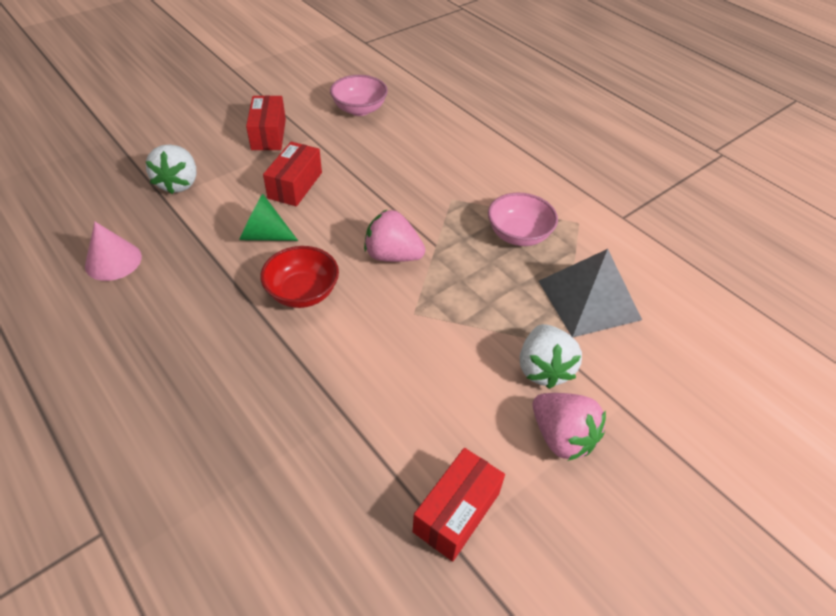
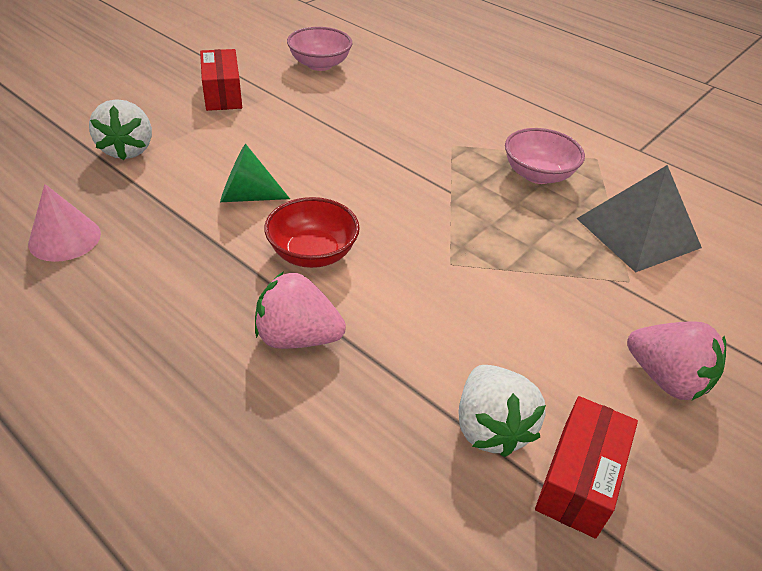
camera: 10 degrees left, 5 degrees down
red box [263,142,322,206] -> none
pink strawberry [364,210,425,262] -> pink strawberry moved to [255,271,346,349]
white strawberry [520,324,582,389] -> white strawberry moved to [458,365,546,457]

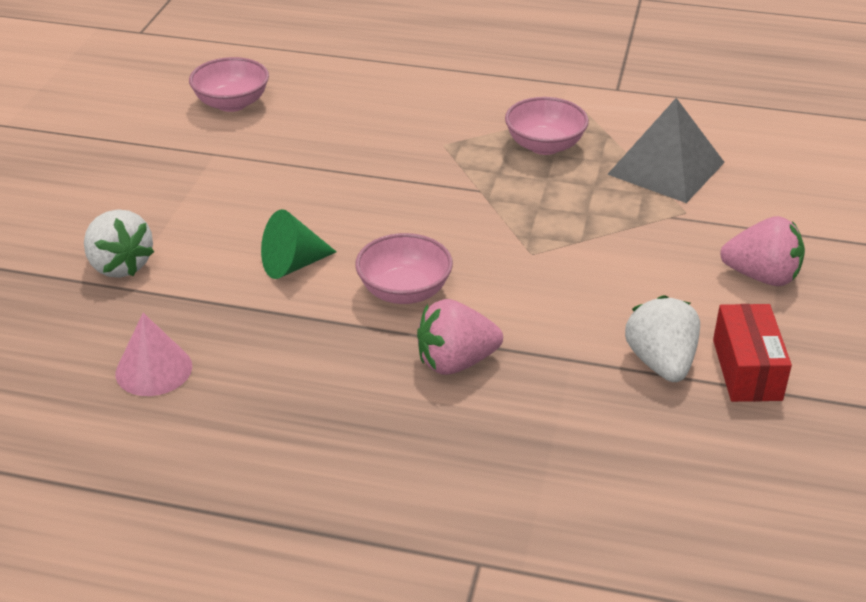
camera: 25 degrees left, 5 degrees down
red box [200,49,242,111] -> none
red bowl [264,197,360,268] -> pink bowl [355,233,453,304]
white strawberry [458,365,546,457] -> white strawberry turned 150 degrees counterclockwise [625,295,700,382]

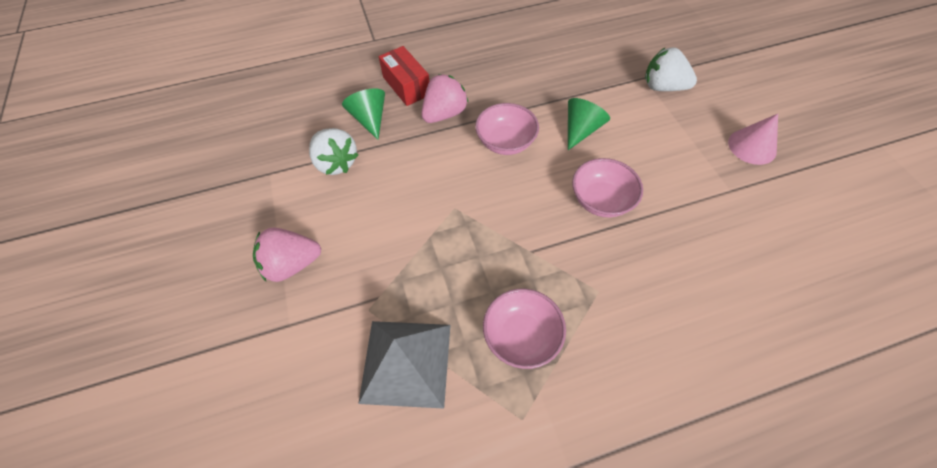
camera: 150 degrees right, 20 degrees up
pink cone [116,313,192,396] -> pink cone moved to [728,114,778,165]
pink bowl [189,57,269,112] -> pink bowl moved to [572,158,643,217]
red box [713,304,792,402] -> red box moved to [379,46,430,106]
none -> green cone [342,88,385,140]

